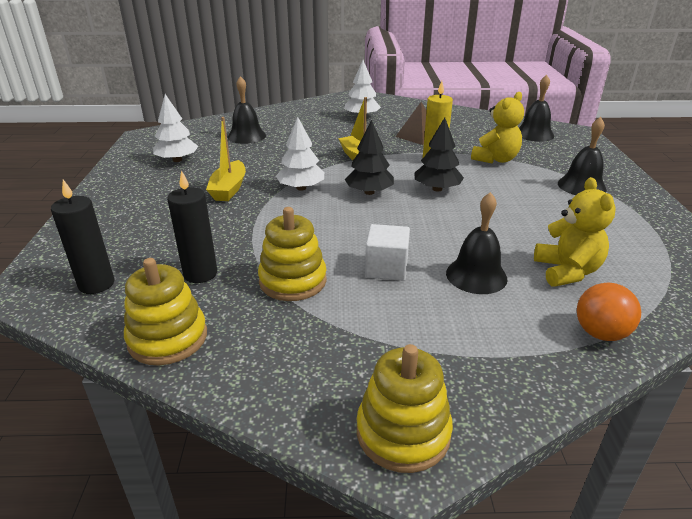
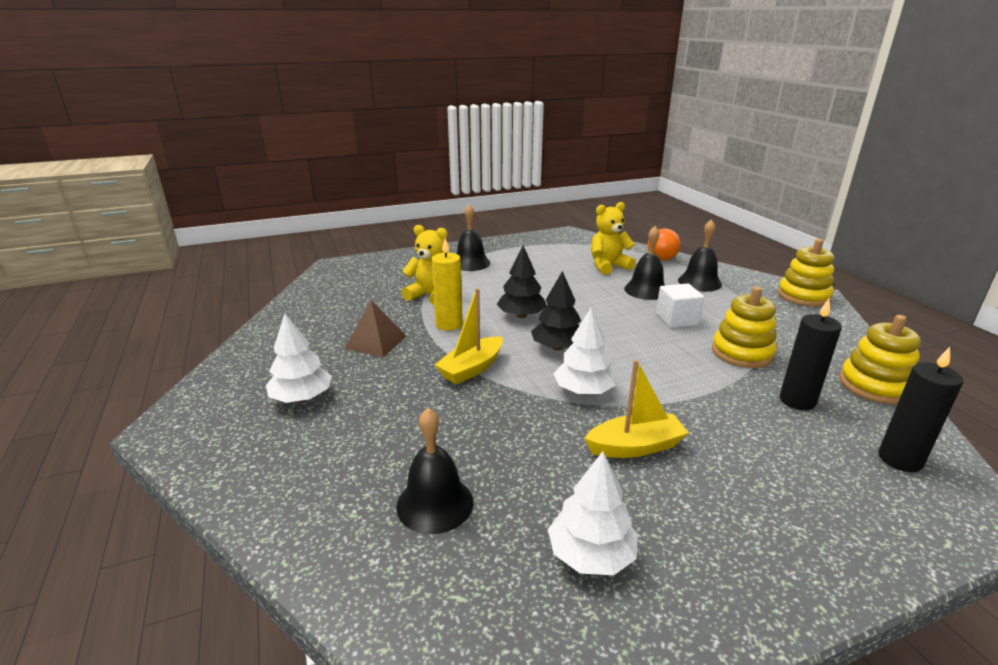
camera: 110 degrees left, 5 degrees down
black bell [519,75,554,142] -> black bell moved to [678,219,722,291]

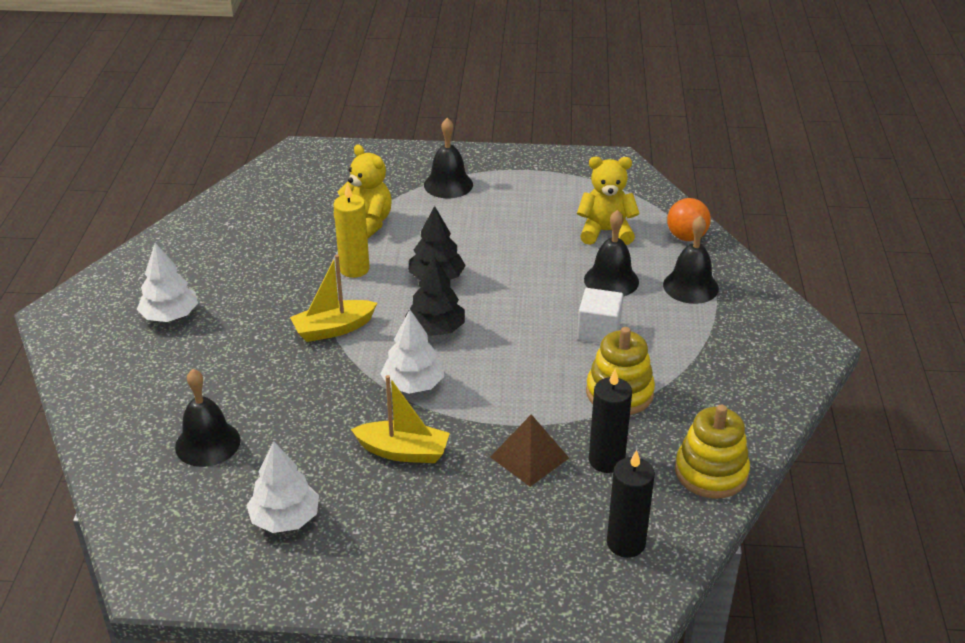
camera: 25 degrees right, 10 degrees up
brown pyramid [345,300,406,357] -> brown pyramid moved to [490,414,569,487]
yellow stacking toy [778,239,834,307] -> none

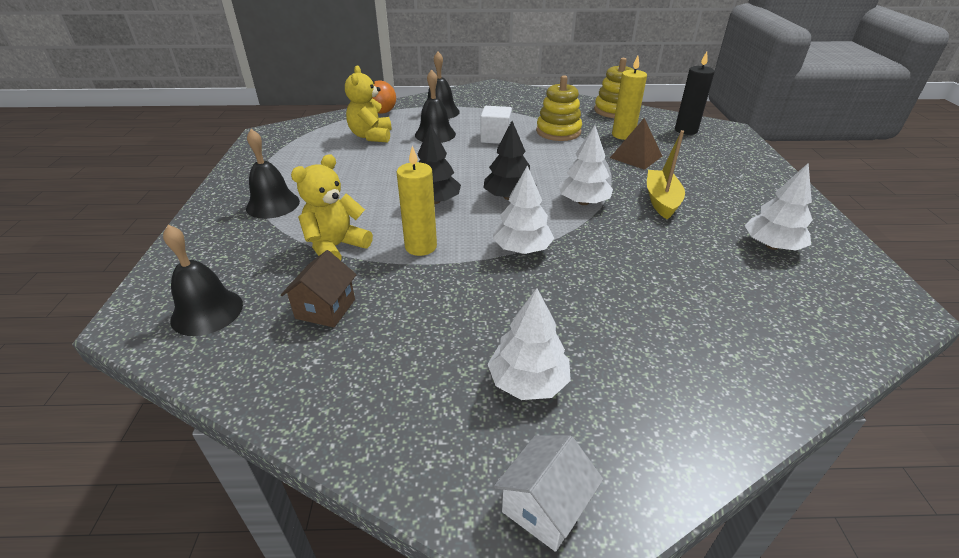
camera: 95 degrees left, 0 degrees up
black bell [175,369,240,467] -> black bell moved to [163,225,243,336]
yellow boat [290,255,377,342] -> white tree [492,165,555,254]
black candle [589,369,632,473] -> yellow candle [612,56,647,140]
none -> brown house [281,250,357,327]
none -> white house [494,435,603,552]

